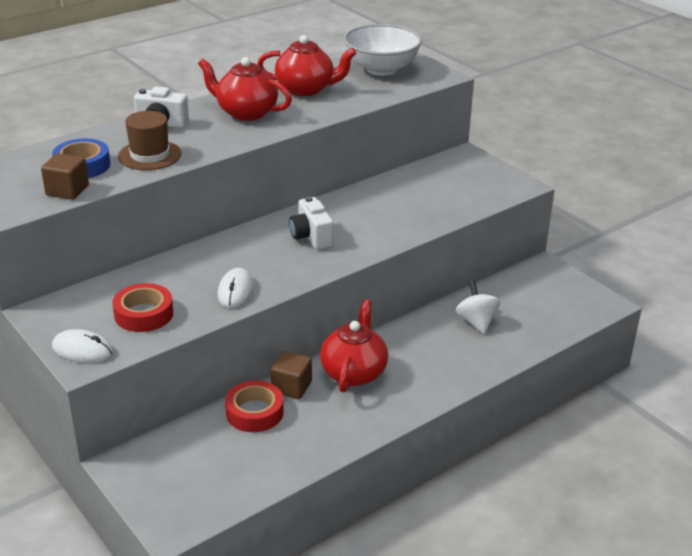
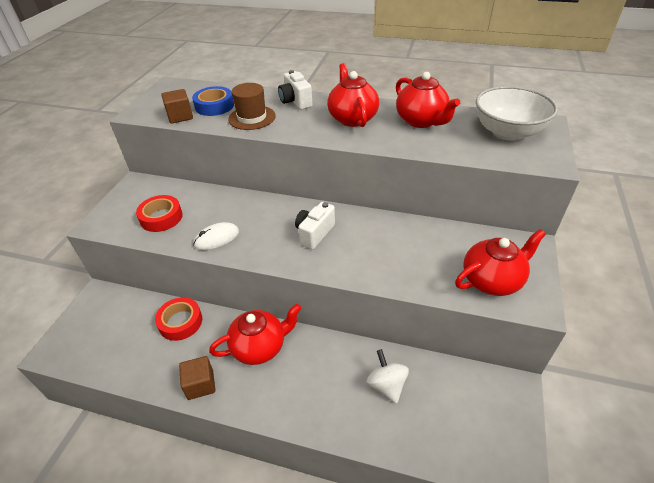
camera: 55 degrees right, 10 degrees up
white mouse [52,329,114,363] -> none
brown cube [271,351,312,400] -> brown cube moved to [179,356,215,400]
white spinning top [456,281,500,334] -> white spinning top turned 60 degrees counterclockwise [367,349,409,404]
none -> red teapot [455,229,546,296]

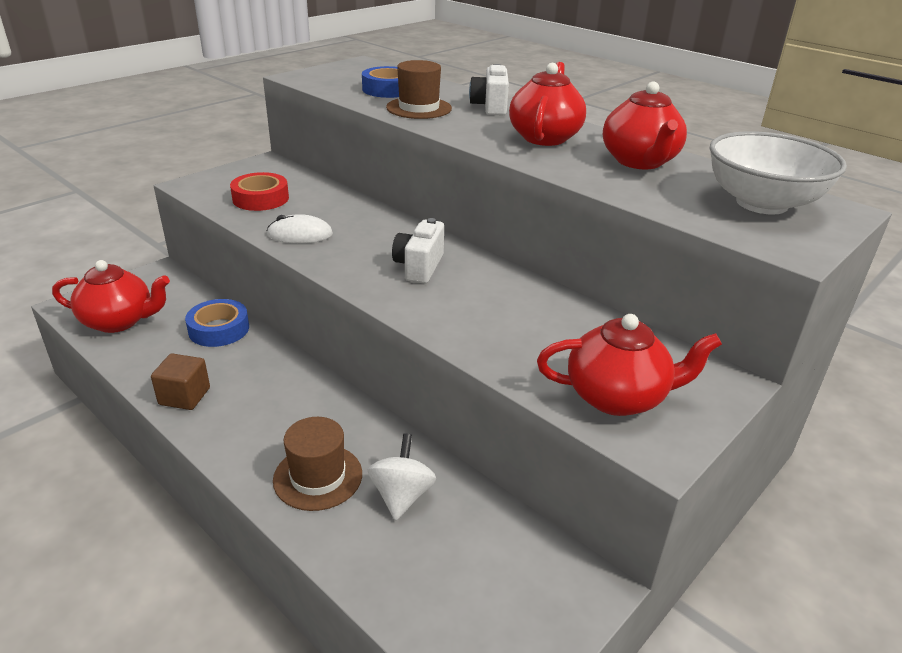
camera: 25 degrees right, 10 degrees down
red tape [155,297,202,341] -> blue tape [185,299,249,347]
brown cube [161,89,193,123] -> none
red teapot [209,304,301,365] -> red teapot moved to [52,260,170,333]
white camera [295,202,335,250] -> white camera turned 45 degrees counterclockwise [392,218,444,284]
none -> brown hat [273,417,362,511]

